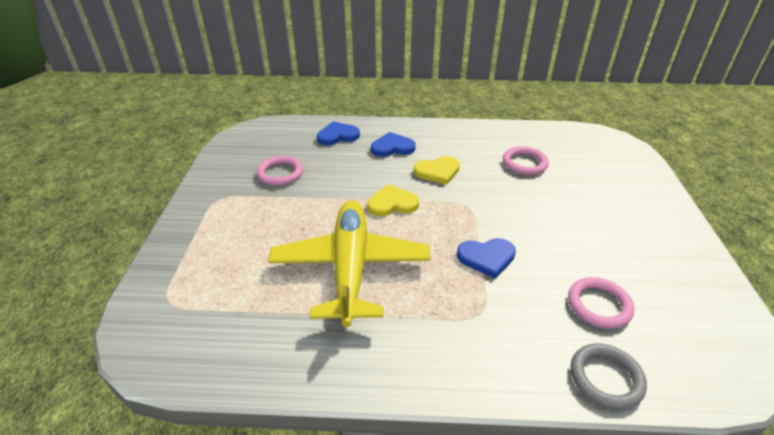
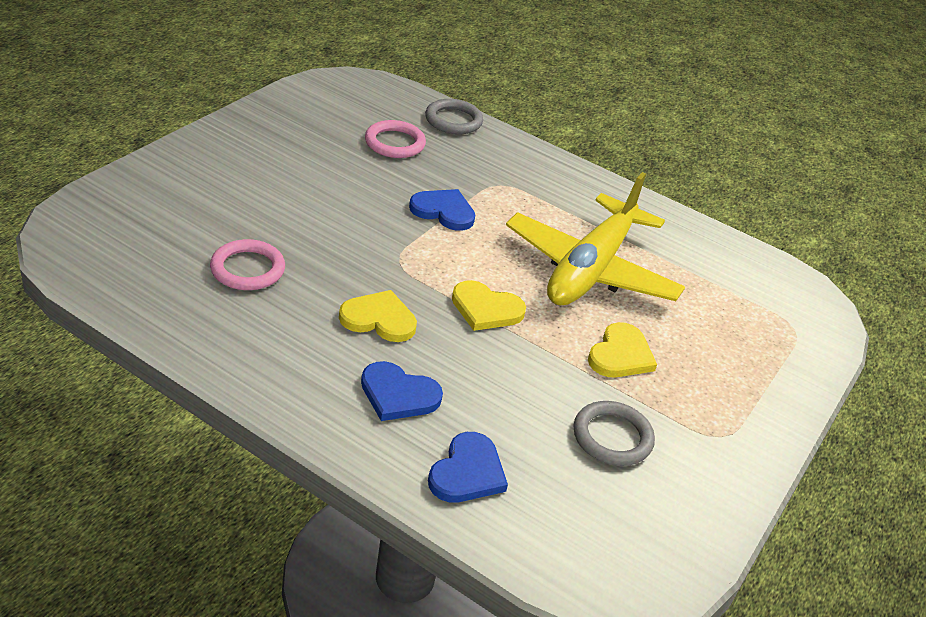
camera: 155 degrees left, 0 degrees up
pink ring [256,156,303,186] -> grey ring [573,401,655,466]
blue heart [317,121,360,145] -> blue heart turned 75 degrees counterclockwise [428,432,508,502]
none -> yellow heart [588,322,657,378]

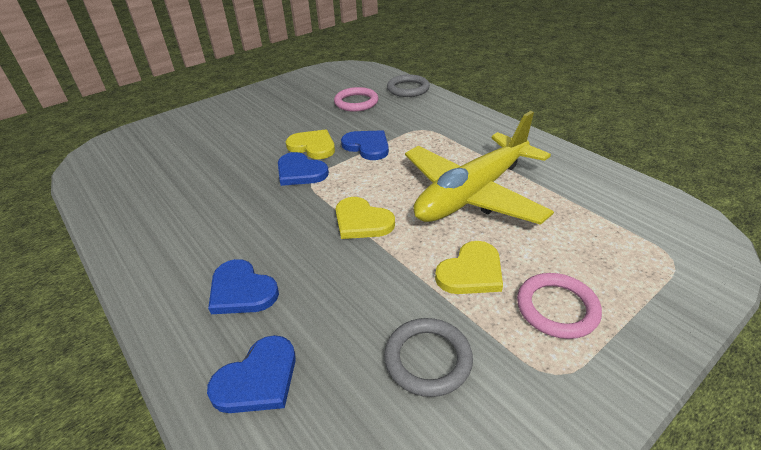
camera: 25 degrees right, 0 degrees up
pink ring [210,239,285,290] -> pink ring moved to [517,273,602,339]
yellow heart [339,290,417,342] -> yellow heart moved to [286,130,335,159]
none -> blue heart [278,152,329,186]

